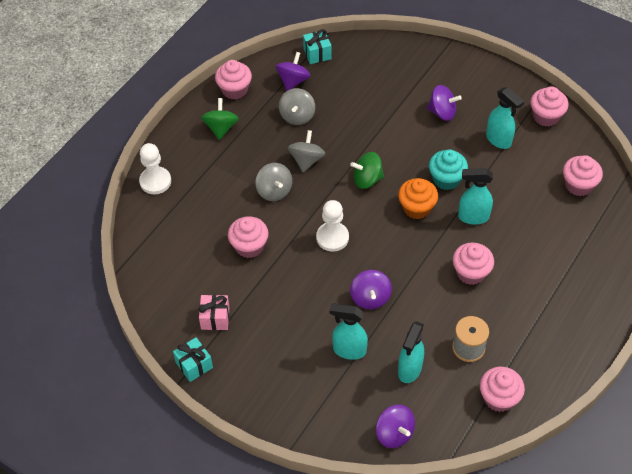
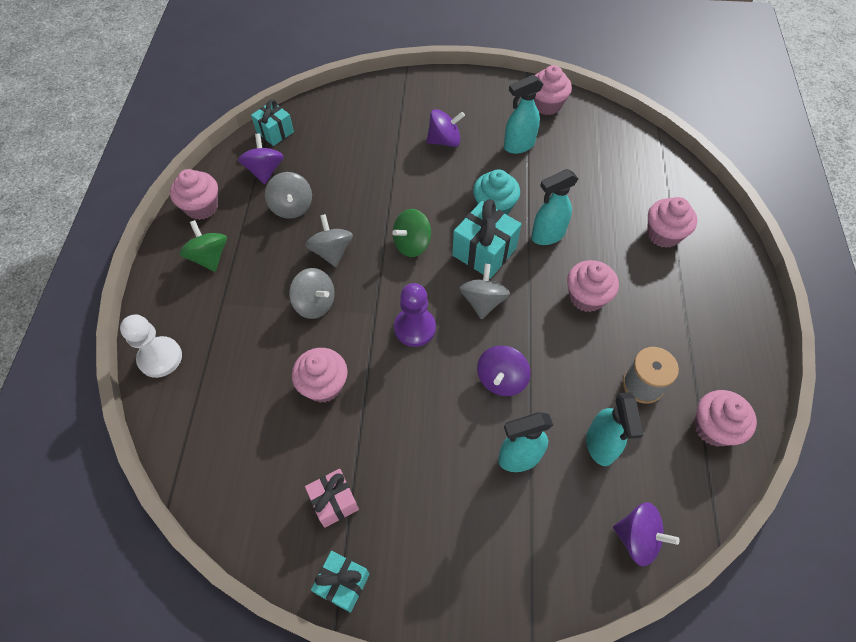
camera: 30 degrees left, 5 degrees up
white pawn [316,200,349,252] -> purple pawn [394,283,436,347]
purple spinning top [350,270,392,309] -> purple spinning top turned 60 degrees clockwise [477,345,531,396]
orange cupcake [398,178,438,219] -> turquoise gift [452,199,521,279]
turquoise spray bottle [486,87,524,149] -> turquoise spray bottle turned 135 degrees clockwise [504,75,544,154]
pink cupcake [563,155,603,196] -> pink cupcake moved to [647,197,697,248]
none -> grey spinning top [460,264,510,319]

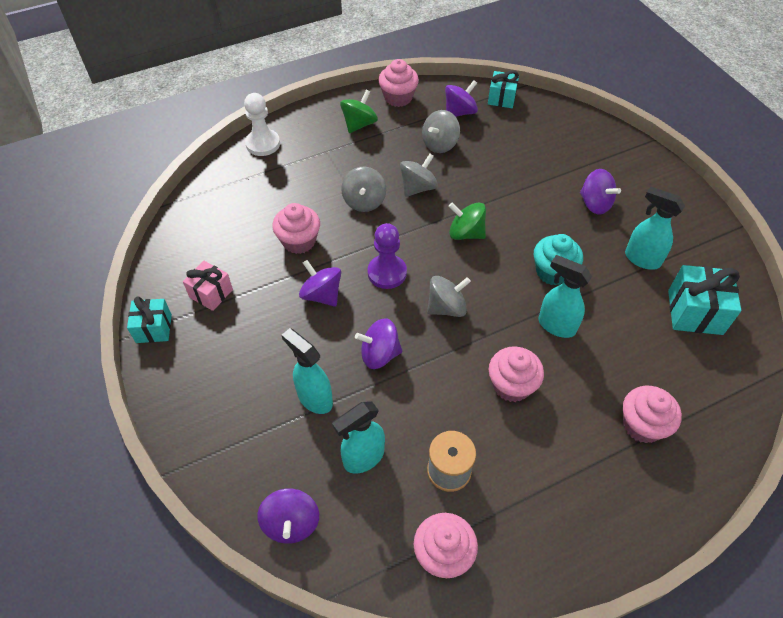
camera: 60 degrees right, 5 degrees down
turquoise gift [452,199,521,279] -> turquoise gift moved to [668,265,741,335]
pink cupcake [534,65,572,115] -> none
none -> purple spinning top [299,260,341,307]

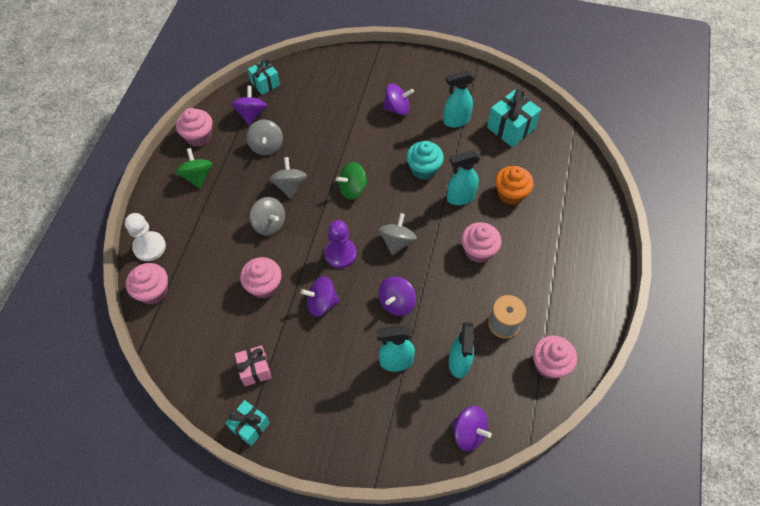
camera: 50 degrees left, 5 degrees up
pink cupcake [623,386,682,443] -> pink cupcake moved to [126,263,168,304]
none -> orange cupcake [495,166,534,205]

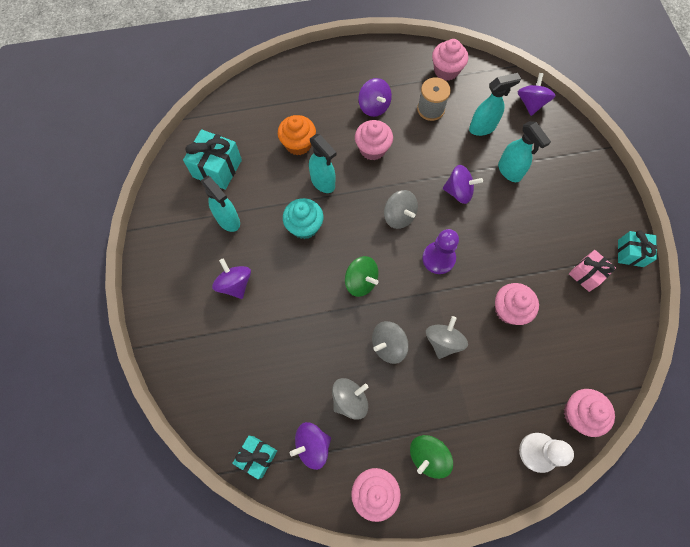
camera: 115 degrees left, 10 degrees up
purple spinning top [301,276,339,317] -> purple spinning top moved to [358,78,392,117]
grey spinning top [378,213,417,255] -> grey spinning top turned 120 degrees counterclockwise [384,190,418,229]

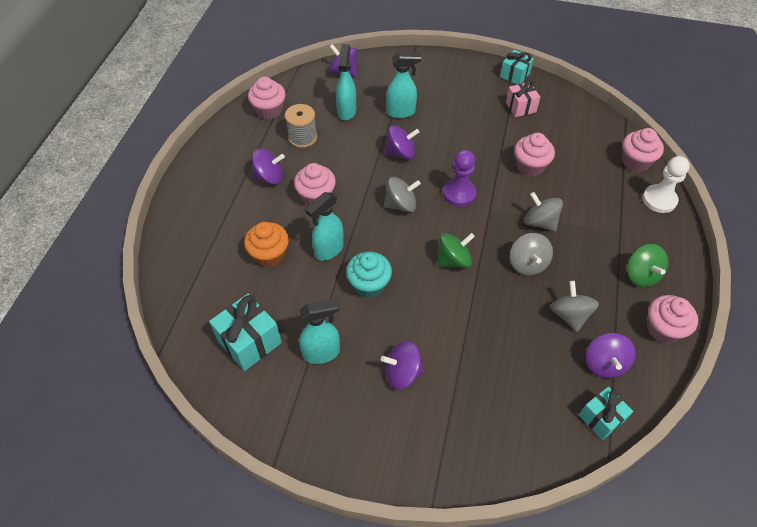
camera: 65 degrees left, 15 degrees down
turquoise spray bottle [309,134,336,193] -> turquoise spray bottle turned 150 degrees clockwise [305,192,344,261]
purple spinning top [443,165,483,204] -> purple spinning top turned 45 degrees clockwise [384,125,419,159]

